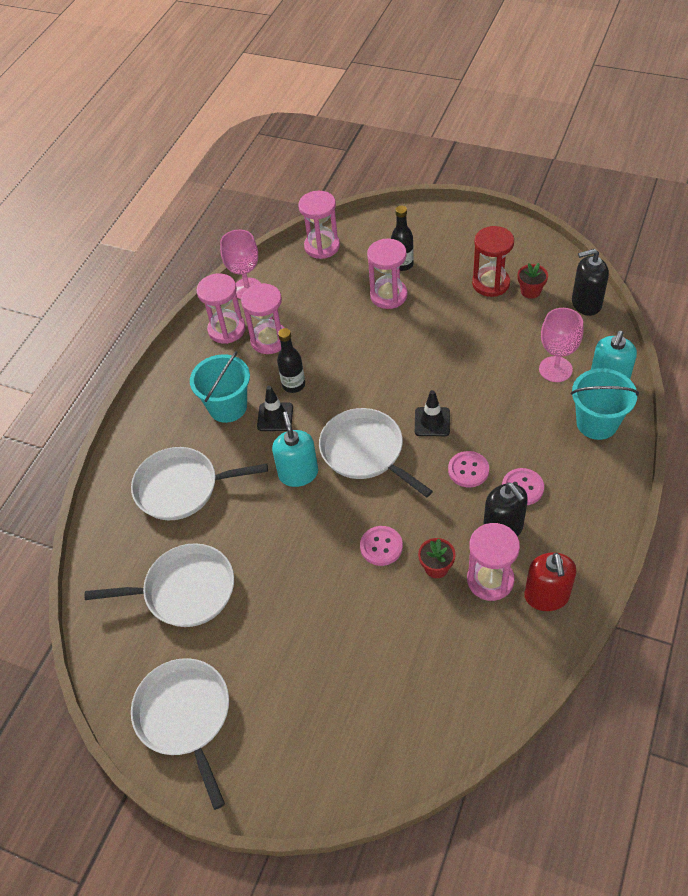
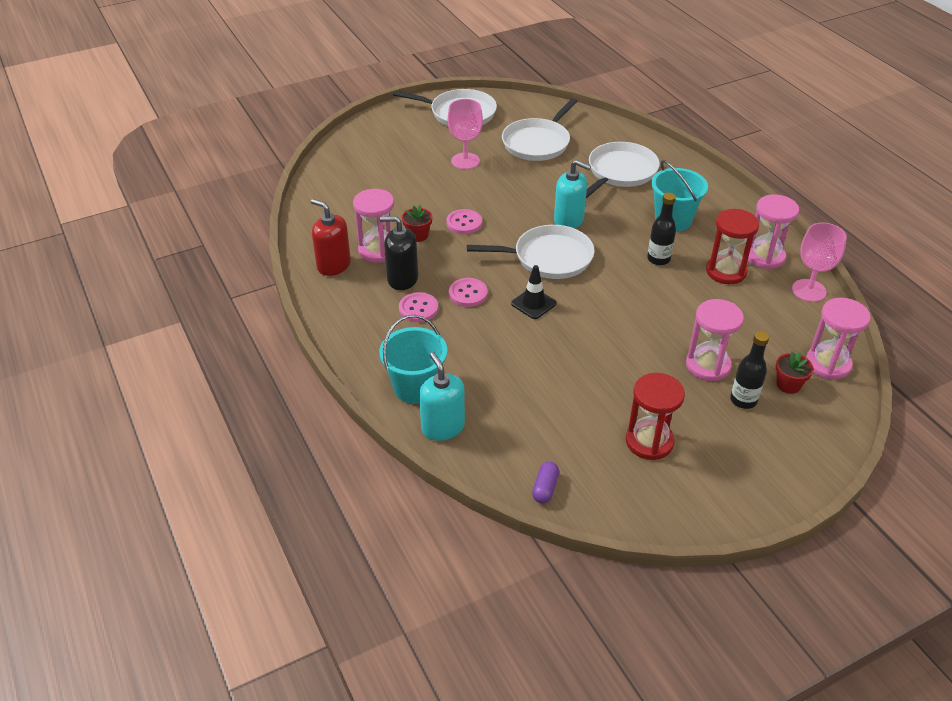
camera: 125 degrees right, 10 degrees down
pink hourglass [241,283,285,354] -> red hourglass [706,209,759,284]
black traffic cone [257,386,293,431] -> none
red flower pot [518,263,548,299] -> red flower pot moved to [776,351,814,394]
pink goblet [539,308,583,382] -> pink goblet moved to [448,99,483,169]
black soap dispenser [572,249,609,316] -> purple capsule [532,462,559,503]

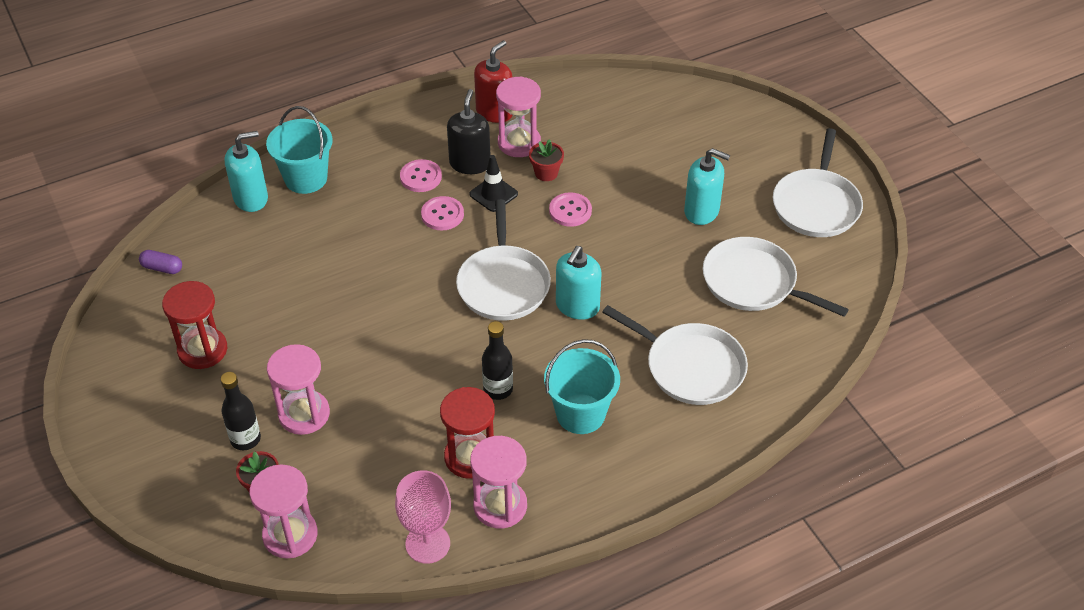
camera: 90 degrees right, 5 degrees up
pink goblet [448,99,483,169] -> turquoise soap dispenser [684,148,730,225]
black traffic cone [511,265,556,319] -> black traffic cone moved to [469,155,518,212]

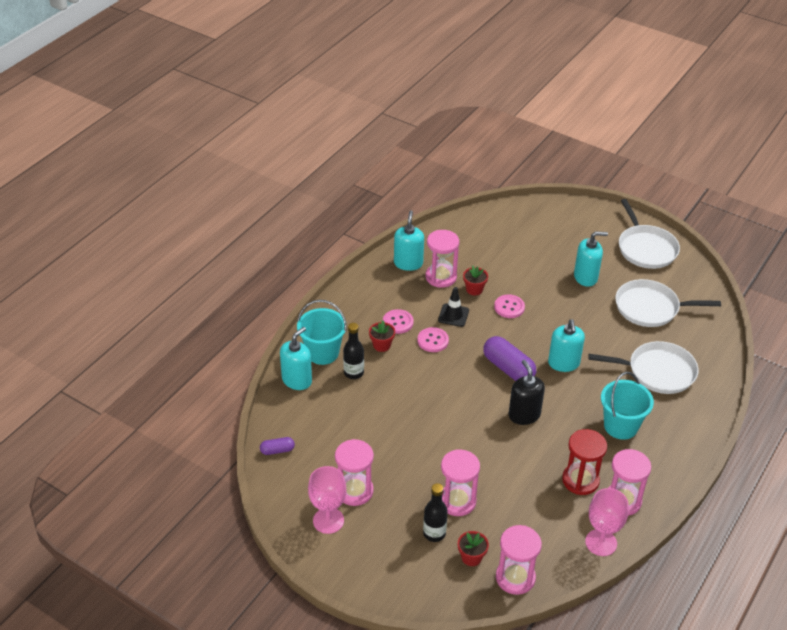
camera: 30 degrees left, 5 degrees down
red hourglass [162,281,227,369] -> pink hourglass [335,439,374,506]
black soap dispenser [447,89,490,174] -> black soap dispenser moved to [509,360,545,425]
white pan [456,199,551,321] -> purple capsule [483,336,536,381]
red soap dispenser [474,40,513,123] -> turquoise soap dispenser [394,210,424,271]
black bottle [482,321,513,400] -> black bottle moved to [343,323,364,379]
none -> pink goblet [308,466,346,534]
none -> red flower pot [369,321,395,352]

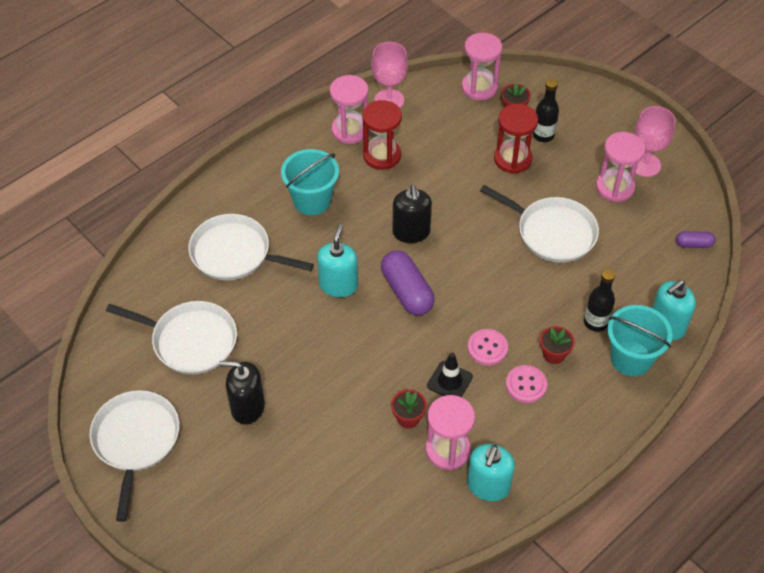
camera: 165 degrees left, 10 degrees up
pink hourglass [441,449,480,516] -> red hourglass [494,104,538,174]
pink button [494,294,525,318] -> none
turquoise soap dispenser [574,231,608,287] -> black soap dispenser [219,361,265,424]
none -> white pan [480,185,599,263]

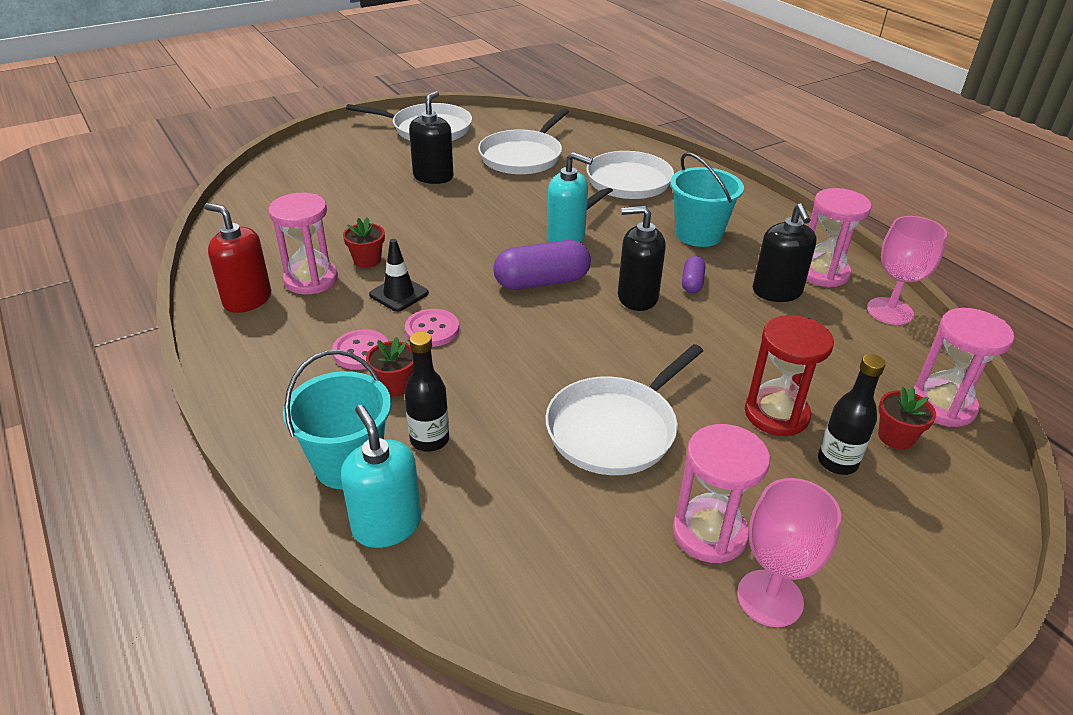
camera: 100 degrees right, 15 degrees down
red hourglass [362,100,402,170] -> black soap dispenser [753,203,817,302]
turquoise soap dispenser [467,444,515,501] -> red soap dispenser [204,203,271,313]
purple capsule [676,231,715,248] -> purple capsule moved to [682,256,706,293]

